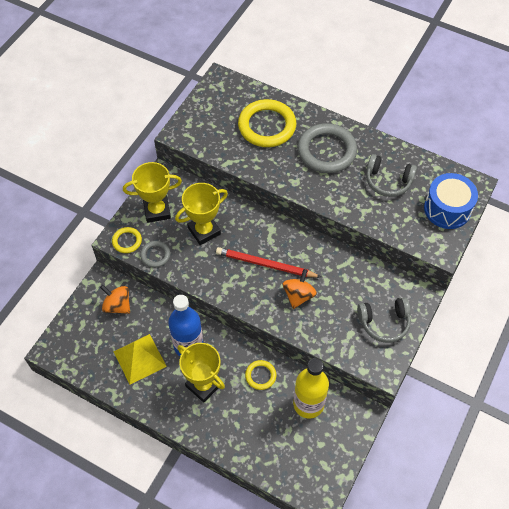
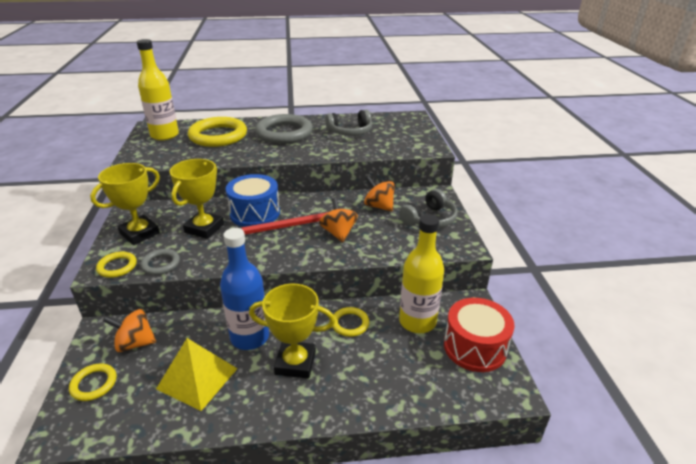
camera: 35 degrees left, 25 degrees down
blue drum [424,173,478,229] -> blue drum moved to [226,174,280,227]
none -> yellow ring [69,363,117,401]
none -> yellow bottle [137,39,179,140]
none -> orange spinning top [364,176,395,212]
none -> red drum [444,298,514,372]

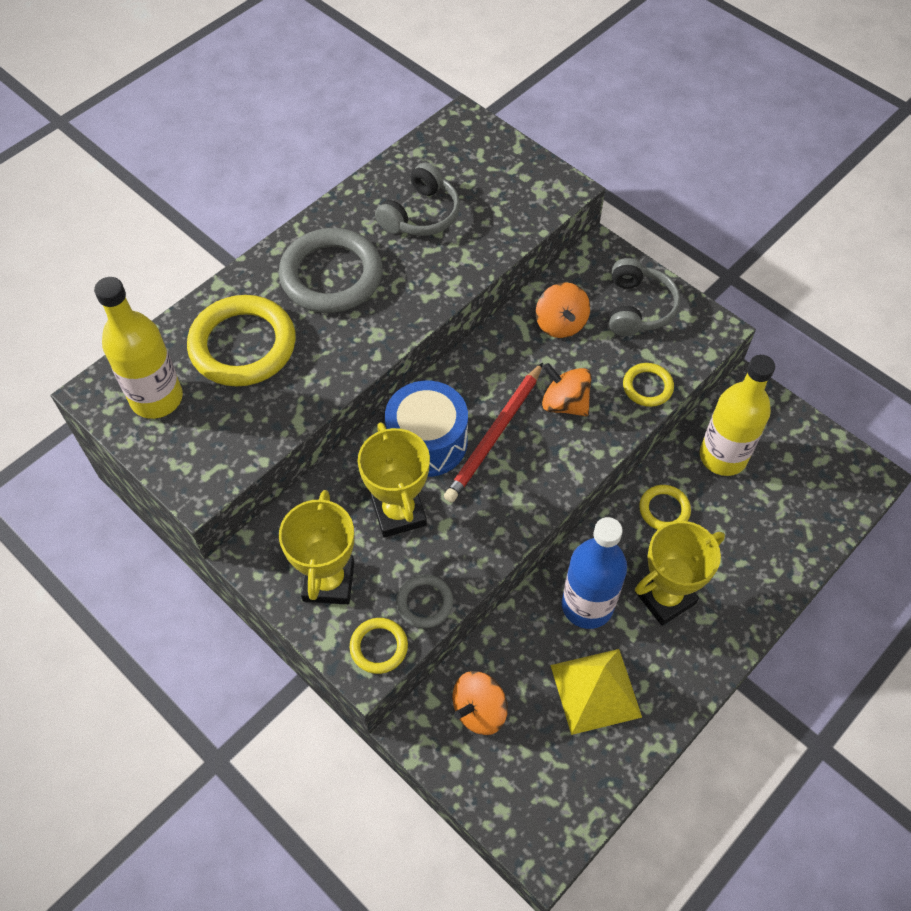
camera: 40 degrees left, 25 degrees up
yellow ring [69,363,117,401] -> yellow ring moved to [623,363,674,407]
orange spinning top [364,176,395,212] -> orange spinning top turned 105 degrees counterclockwise [536,282,590,338]
red drum [444,298,514,372] -> none

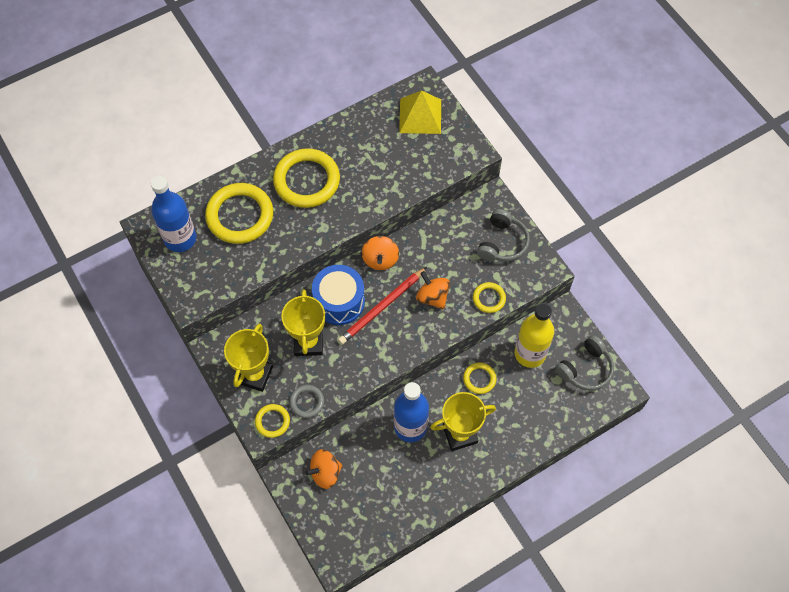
camera: 15 degrees right, 5 degrees up
yellow bottle [94,277,183,419] -> blue bottle [151,176,196,252]
grey ring [279,228,383,313] -> yellow ring [273,148,340,208]
grey headphones [375,162,460,236] -> grey headphones moved to [555,335,614,391]
orange spinning top [536,282,590,338] -> orange spinning top moved to [362,236,399,270]
yellow pyramid [551,649,642,735] -> yellow pyramid moved to [399,90,441,134]

